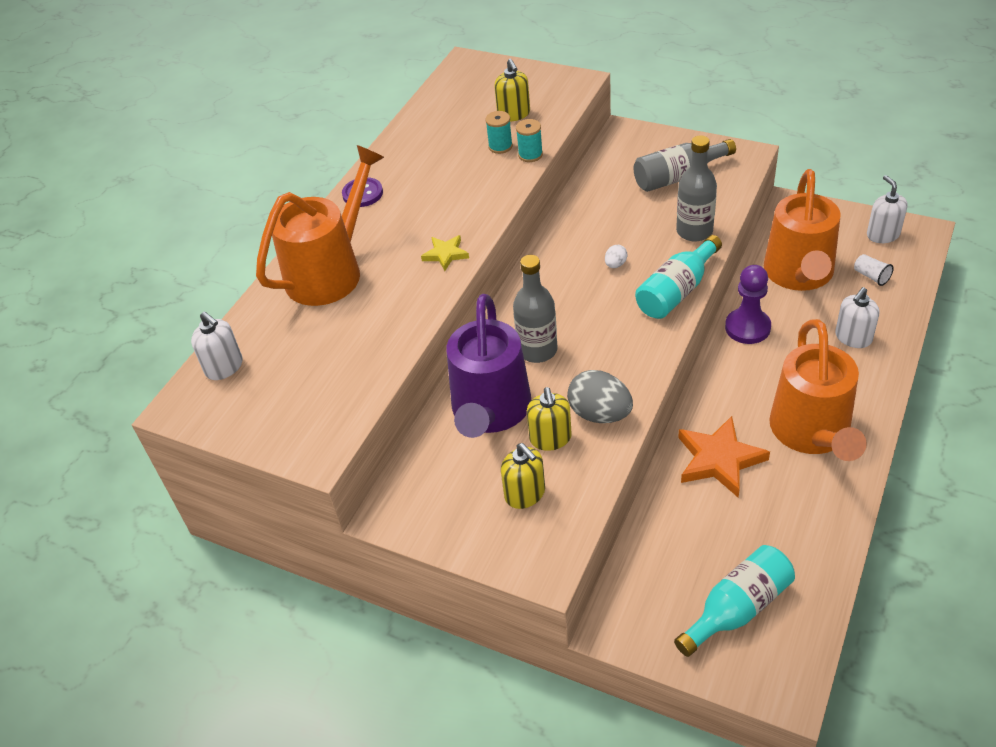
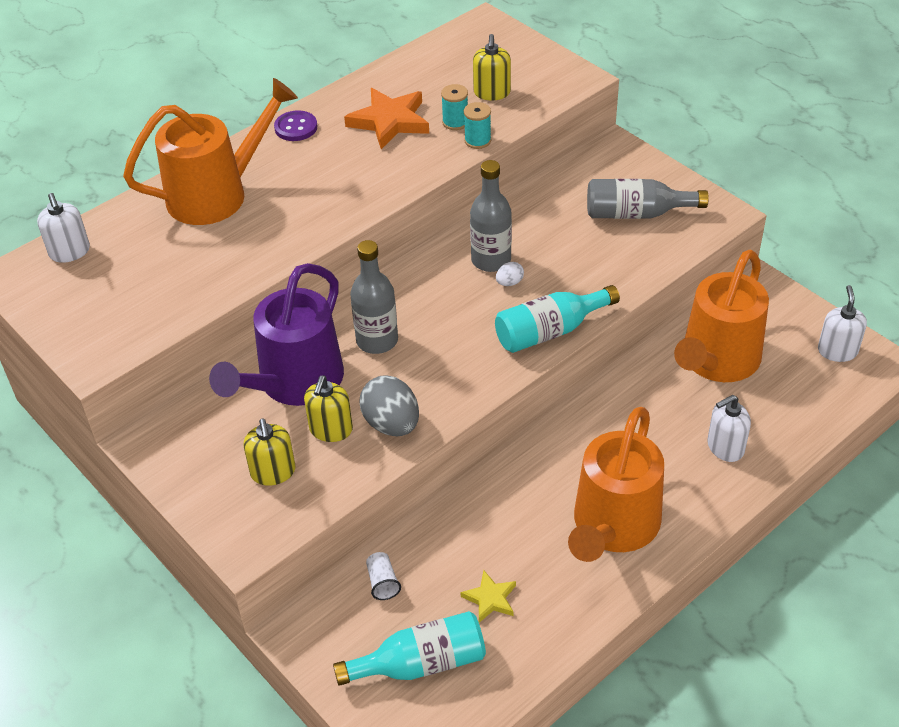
camera: 20 degrees right, 0 degrees up
yellow star [421,235,469,271] -> yellow star moved to [460,570,516,623]
grey bottle [676,135,717,242] -> grey bottle moved to [470,160,512,272]
orange star [678,416,770,497] -> orange star moved to [344,88,429,149]
purple pawn [725,265,771,344] -> none
white cup [854,254,894,286] -> white cup moved to [366,552,401,600]

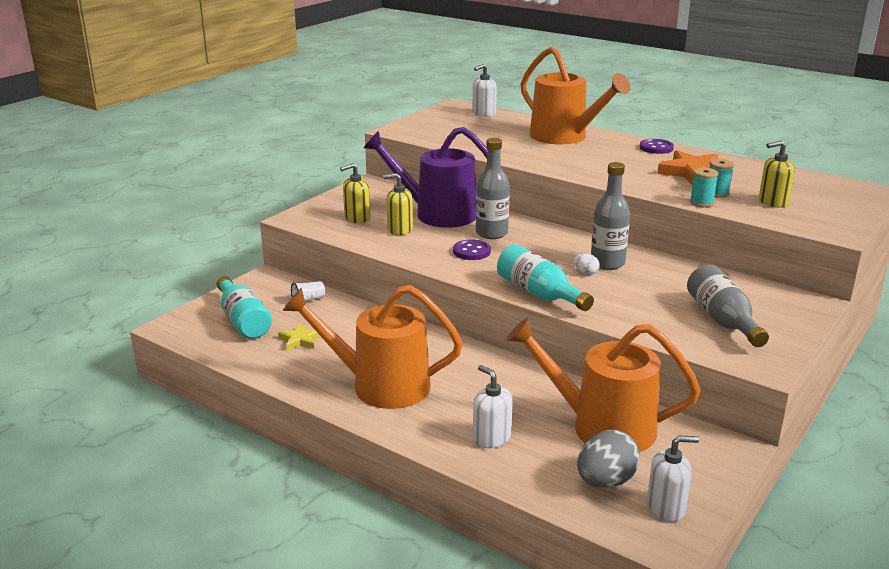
camera: 75 degrees right, 20 degrees down
grey egg [360,375,419,436] -> grey egg moved to [577,430,640,488]
none -> purple button [453,239,491,260]

